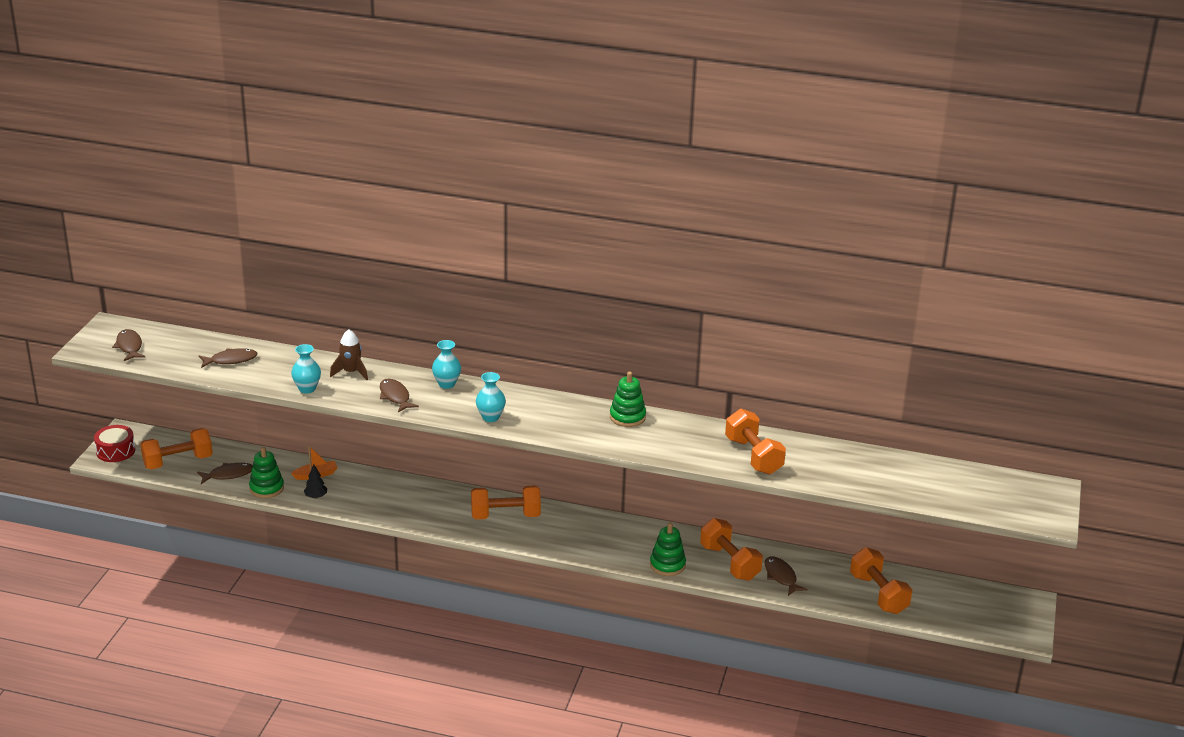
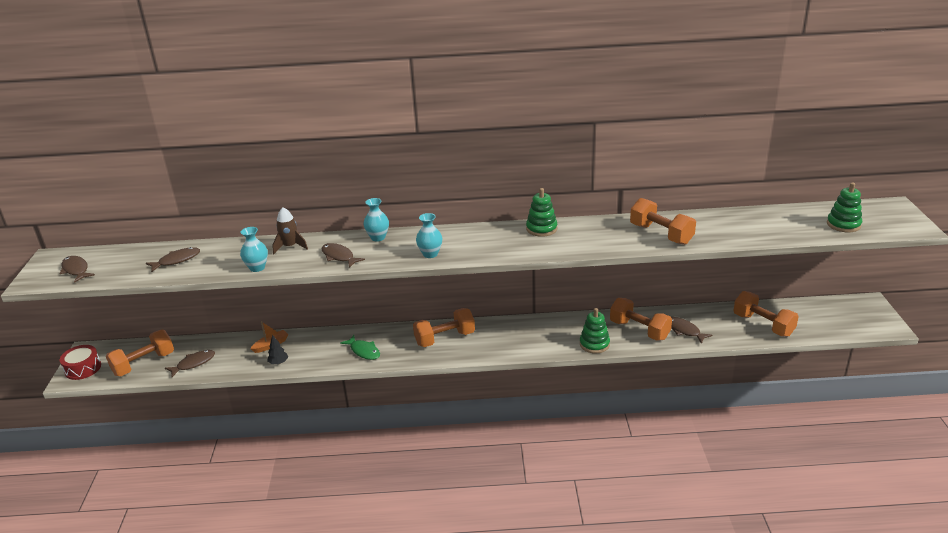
camera: 15 degrees left, 0 degrees up
green stacking toy [249,447,284,498] -> green stacking toy moved to [827,182,862,232]
none -> green fish [340,335,380,360]

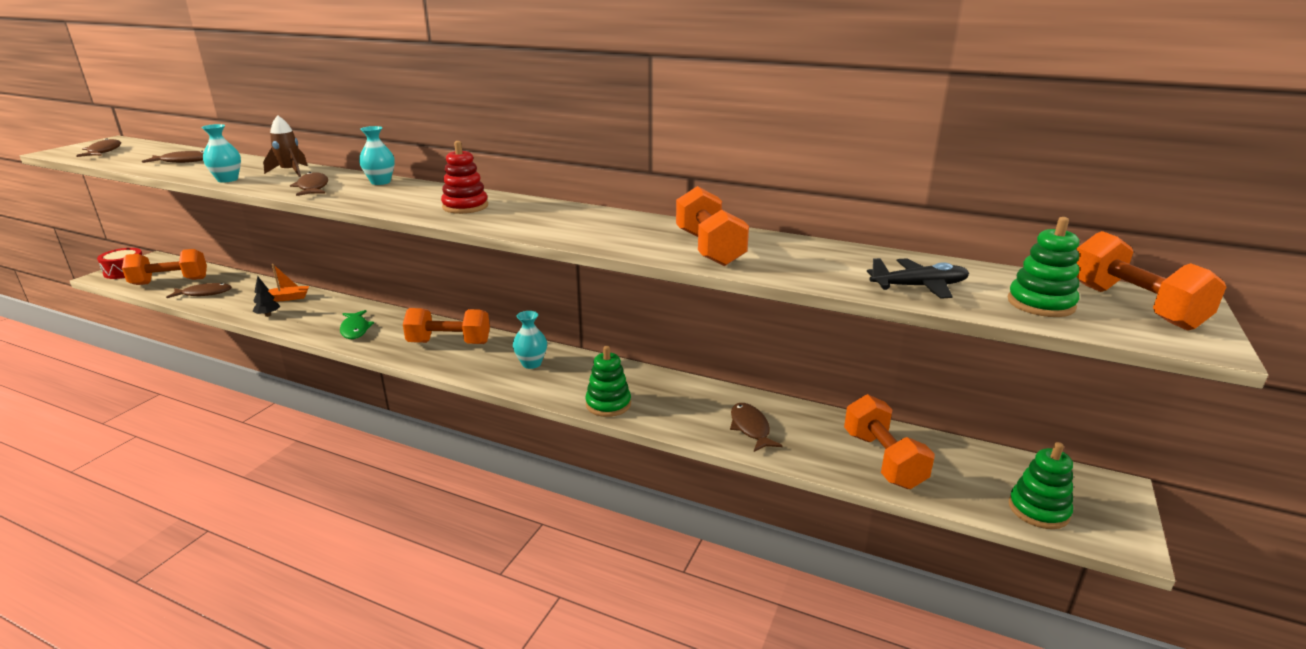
camera: 25 degrees right, 5 degrees down
turquoise vase [416,213,442,258] -> turquoise vase moved to [513,311,547,369]
green stacking toy [526,188,557,237] -> green stacking toy moved to [1009,442,1073,529]
orange dumbbell [610,298,672,341] -> orange dumbbell moved to [1076,231,1226,331]
none -> red stacking toy [441,141,488,214]
none -> black plane [867,258,969,299]

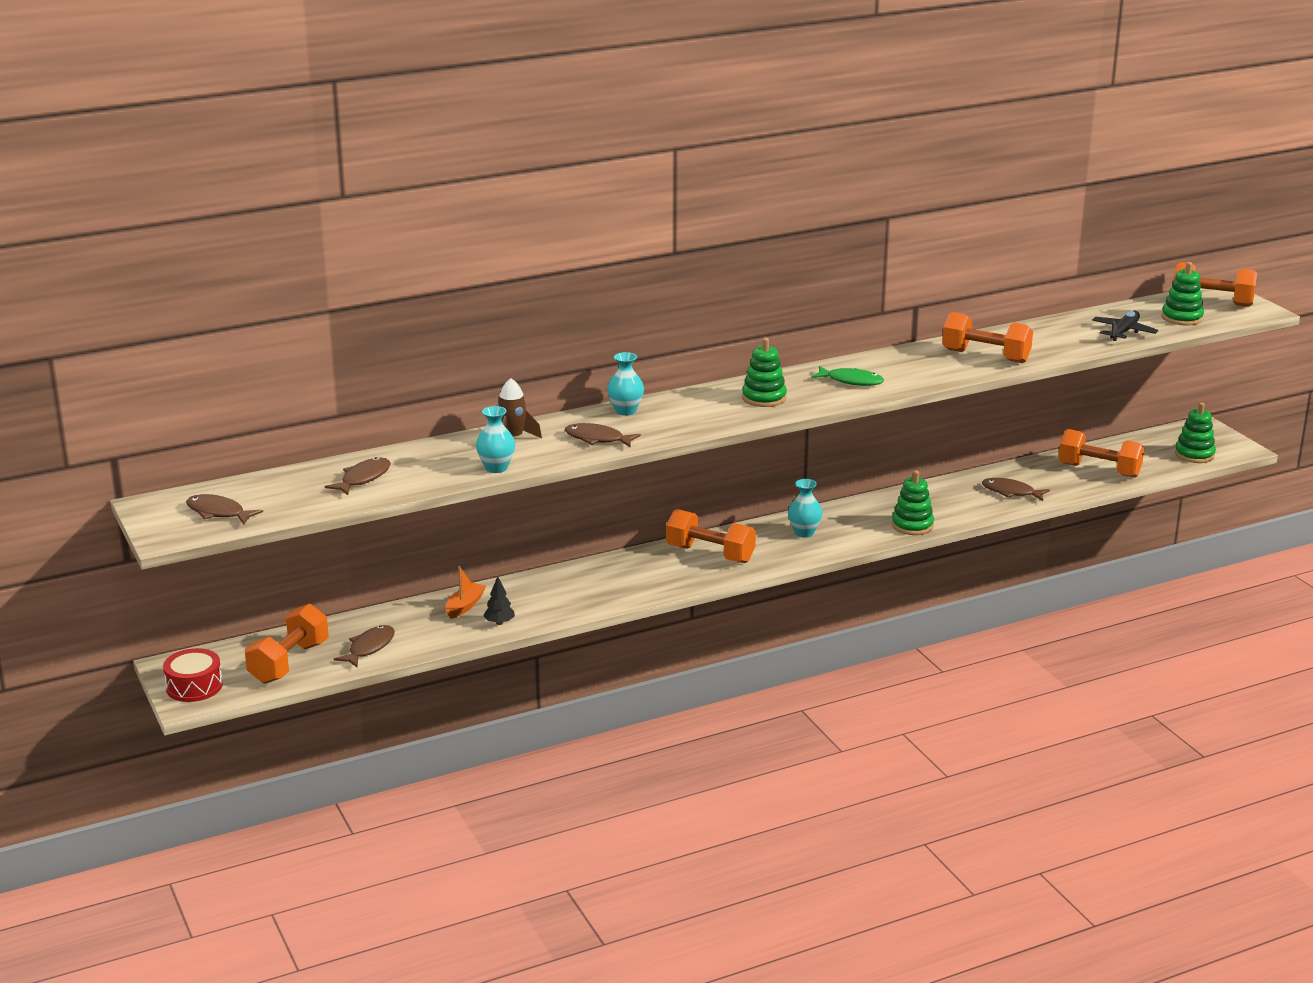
camera: 50 degrees left, 0 degrees up
green fish [340,310,374,339] -> green fish moved to [811,366,884,386]
orange dumbbell [403,308,490,344] -> orange dumbbell turned 75 degrees clockwise [666,509,756,563]
red stacking toy [441,141,488,214] -> green stacking toy [742,338,787,407]

